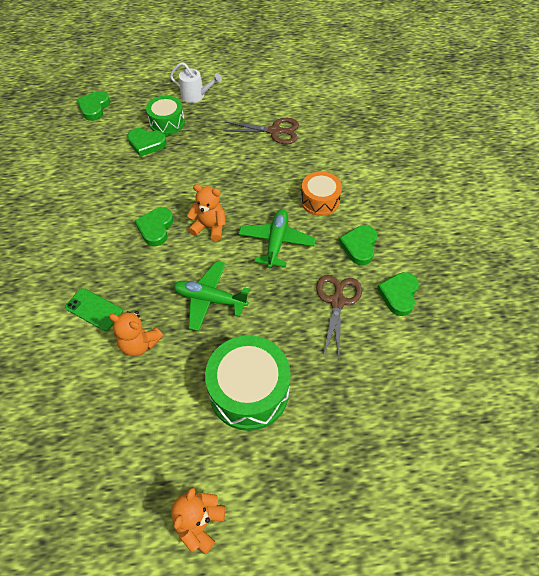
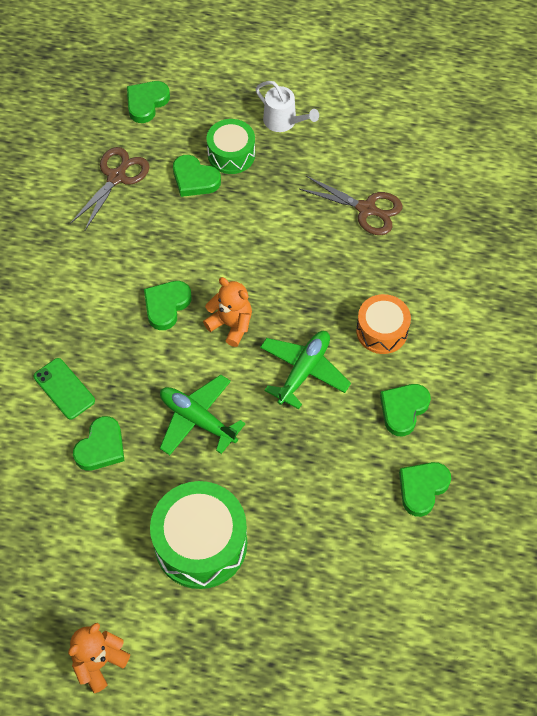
camera: 20 degrees right, 5 degrees up
orange teddy bear [109,311,163,356] -> green heart [73,416,125,471]
brown scissors [316,275,362,357] -> brown scissors moved to [70,147,150,230]

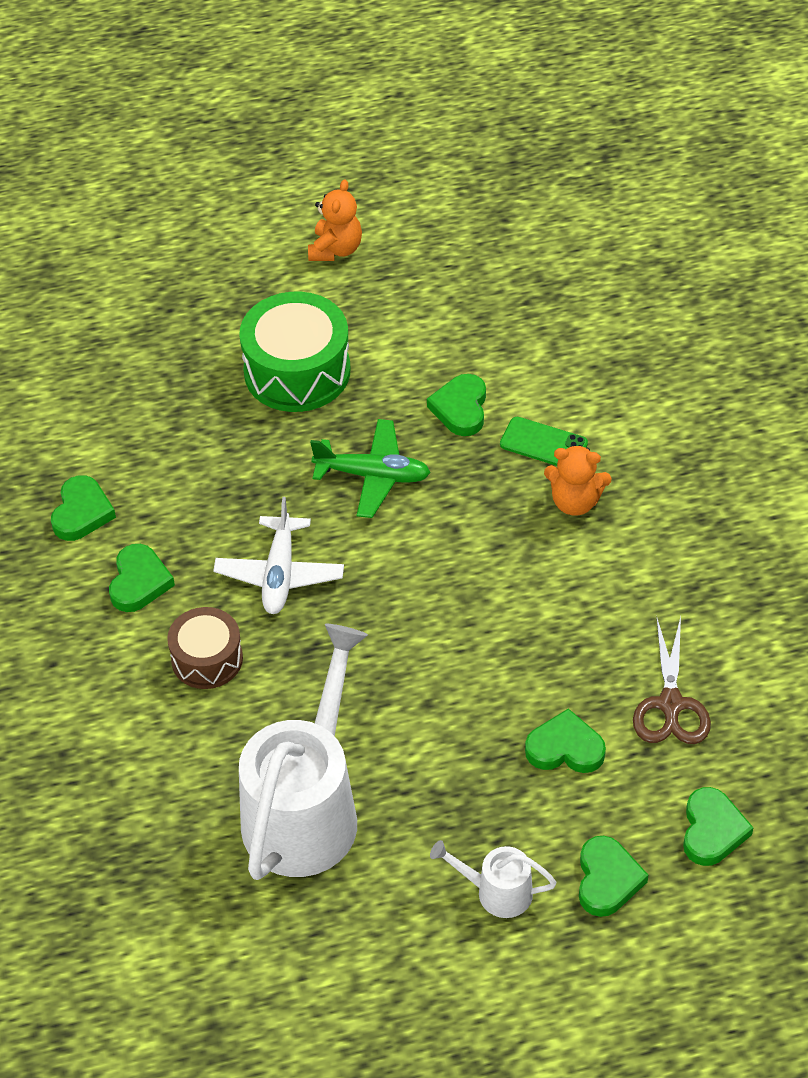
camera: 155 degrees right, 10 degrees down
green heart [144,281,192,330] -> green heart moved to [579,836,648,917]
orange teddy bear [203,277,252,347] -> orange teddy bear moved to [544,445,611,515]
green drum [207,119,255,174] -> none
green plane [260,331,351,409] -> white plane [213,497,344,614]
brown scissors [299,176,402,235] -> white watering can [239,624,368,880]
orange drum [356,294,411,354] -> brown drum [167,607,243,689]

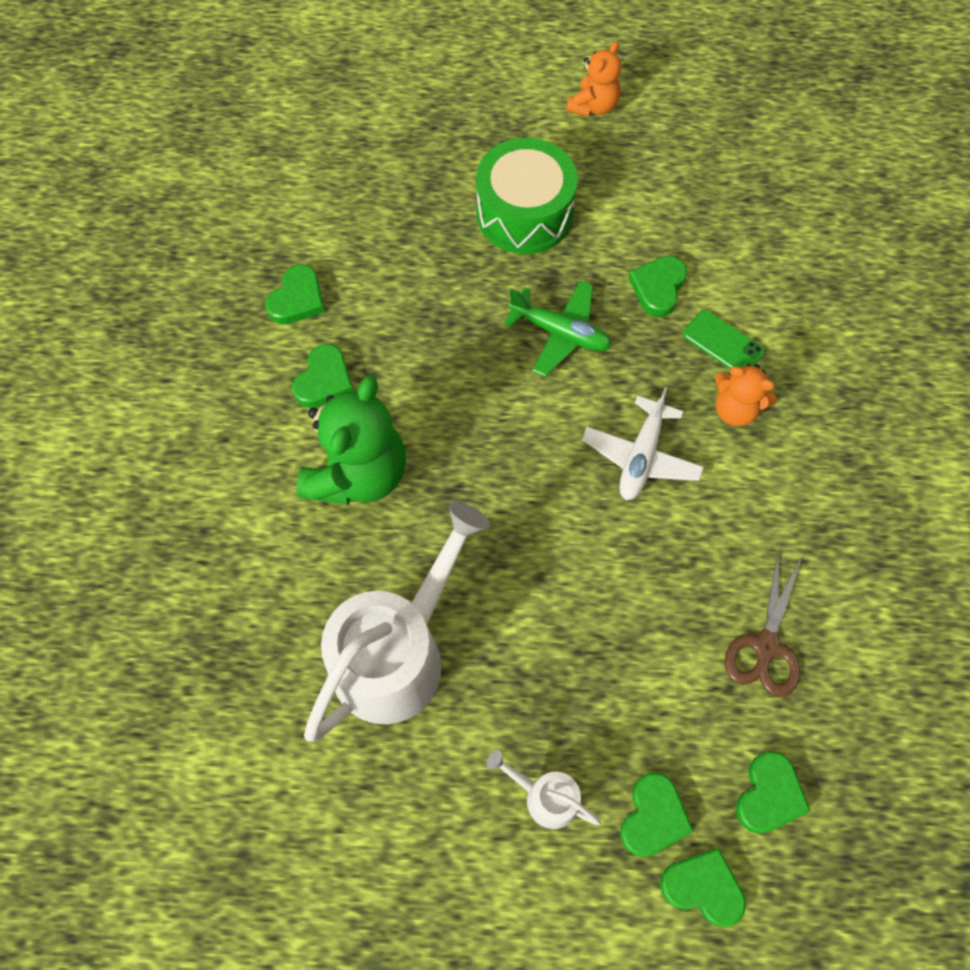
camera: 15 degrees right, 15 degrees up
brown drum [167,607,243,689] -> green teddy bear [296,375,406,504]
white plane [213,497,344,614] -> white plane moved to [582,387,704,500]
green heart [525,709,606,773] -> green heart moved to [660,848,746,927]

